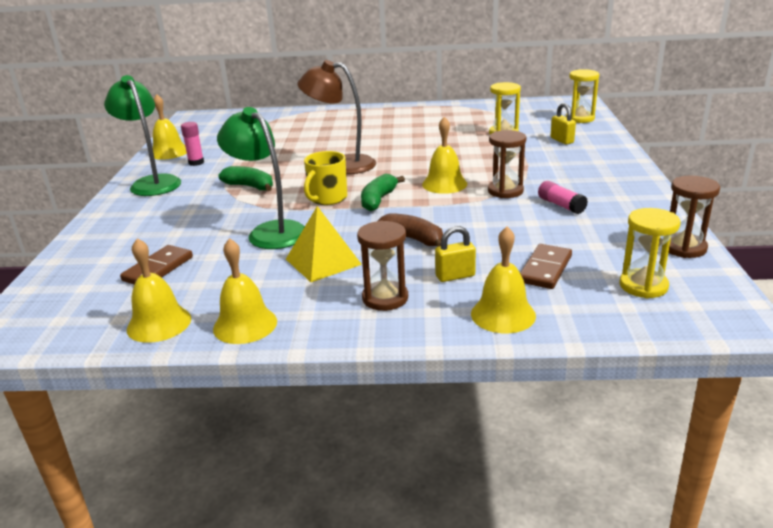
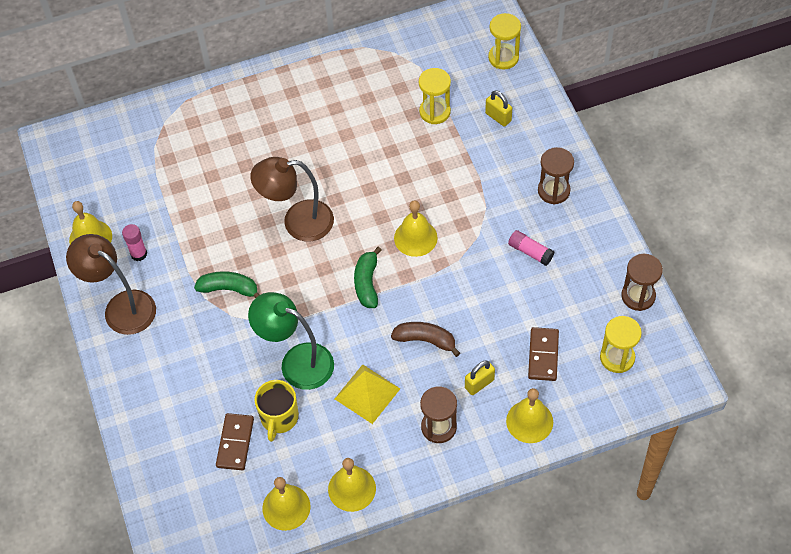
camera: 20 degrees left, 30 degrees up
green lamp [104,75,181,196] -> brown lamp [66,234,156,335]
yellow mug [304,151,347,205] -> yellow mug moved to [255,380,299,442]
brown hourglass [488,130,527,198] -> brown hourglass moved to [538,147,574,204]

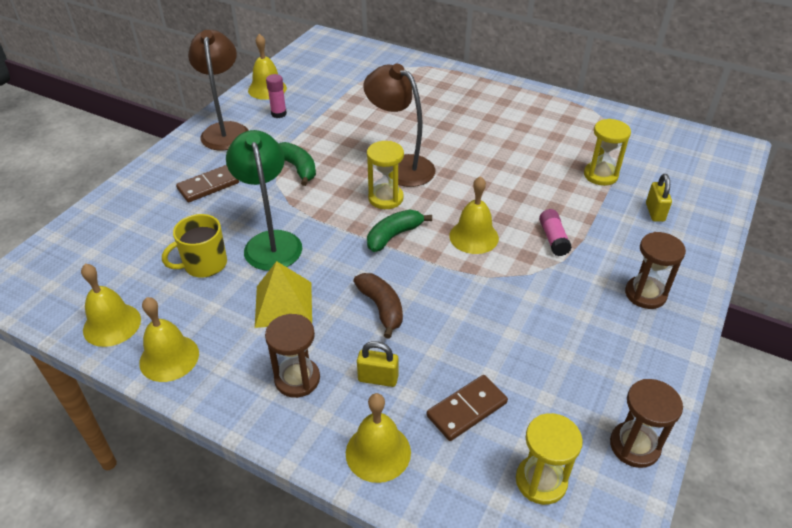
camera: 45 degrees right, 15 degrees down
brown domino [216,413,254,470] -> brown domino moved to [176,165,239,203]
yellow hourglass [488,13,521,70] -> yellow hourglass moved to [367,141,404,209]
pink glue stick [508,230,554,266] -> pink glue stick moved to [539,209,572,256]

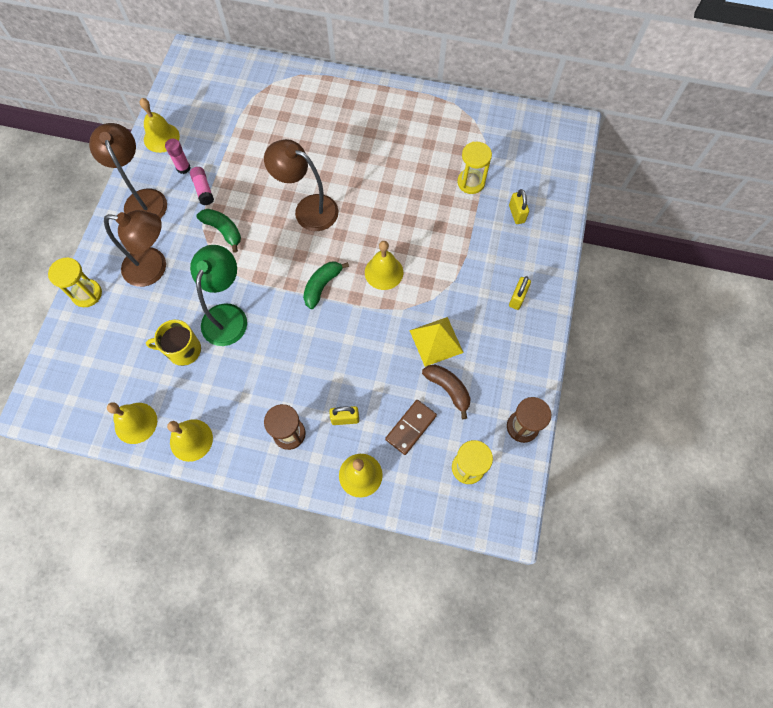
camera: 15 degrees left, 25 degrees up
yellow mug [162,214,227,278] -> yellow mug turned 45 degrees clockwise [146,320,201,366]
brown domino [176,165,239,203] -> brown lamp [104,210,166,287]
green lamp [226,130,302,271] -> green lamp turned 45 degrees clockwise [190,245,247,346]
yellow pyramid [255,261,312,328] -> yellow pyramid moved to [409,317,464,367]
brown banana [353,273,403,339] -> brown banana moved to [422,365,471,419]
yellow hourglass [367,141,404,209] -> yellow hourglass moved to [48,257,102,307]
pink glue stick [539,209,572,256] -> pink glue stick moved to [190,167,214,205]
brown hourglass [625,232,686,309] -> yellow padlock [509,276,531,310]

